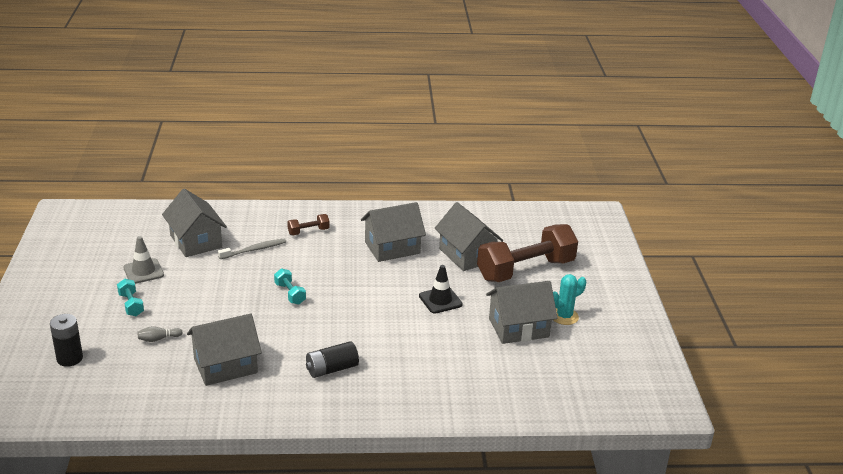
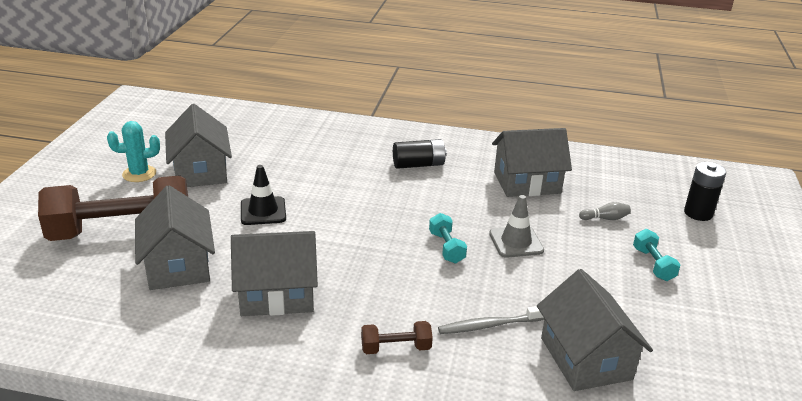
camera: 165 degrees left, 0 degrees up
grey traffic cone [123,236,164,284] -> grey traffic cone moved to [489,195,544,258]
grey house [486,281,558,344] -> grey house turned 75 degrees clockwise [165,104,232,187]

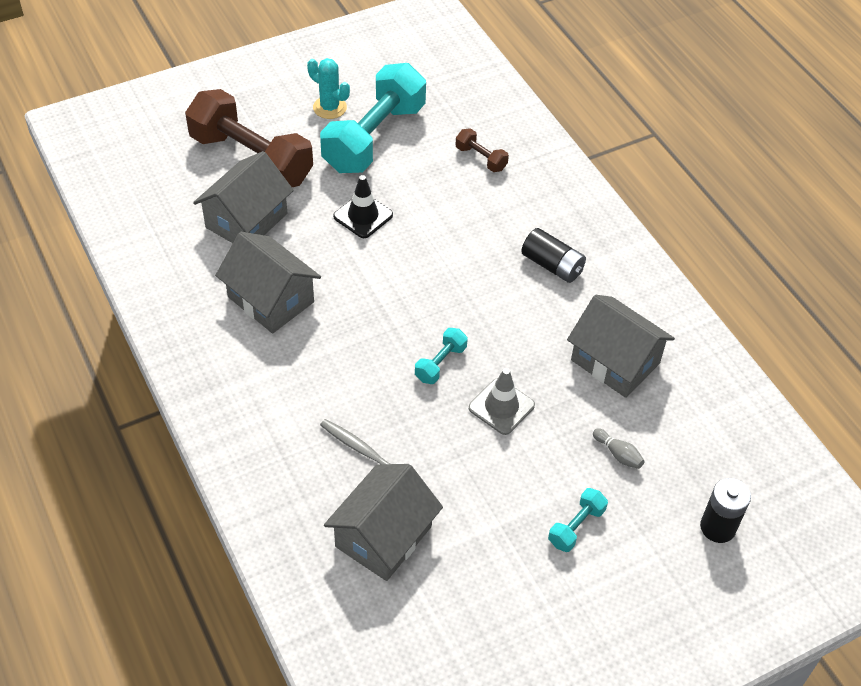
camera: 50 degrees right, 20 degrees up
grey house [165,104,232,187] -> turquoise dumbbell [320,63,426,173]
brown dumbbell [361,321,433,354] -> brown dumbbell moved to [455,128,509,172]

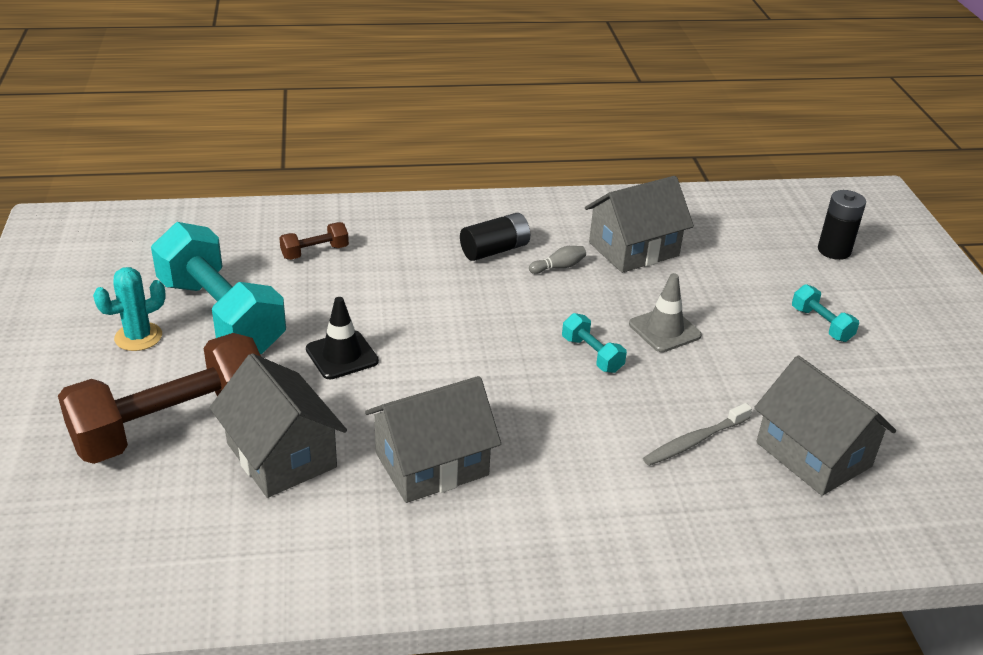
camera: 70 degrees left, 15 degrees down
grey bowling pin [593,428,645,469] -> grey bowling pin moved to [529,246,586,274]

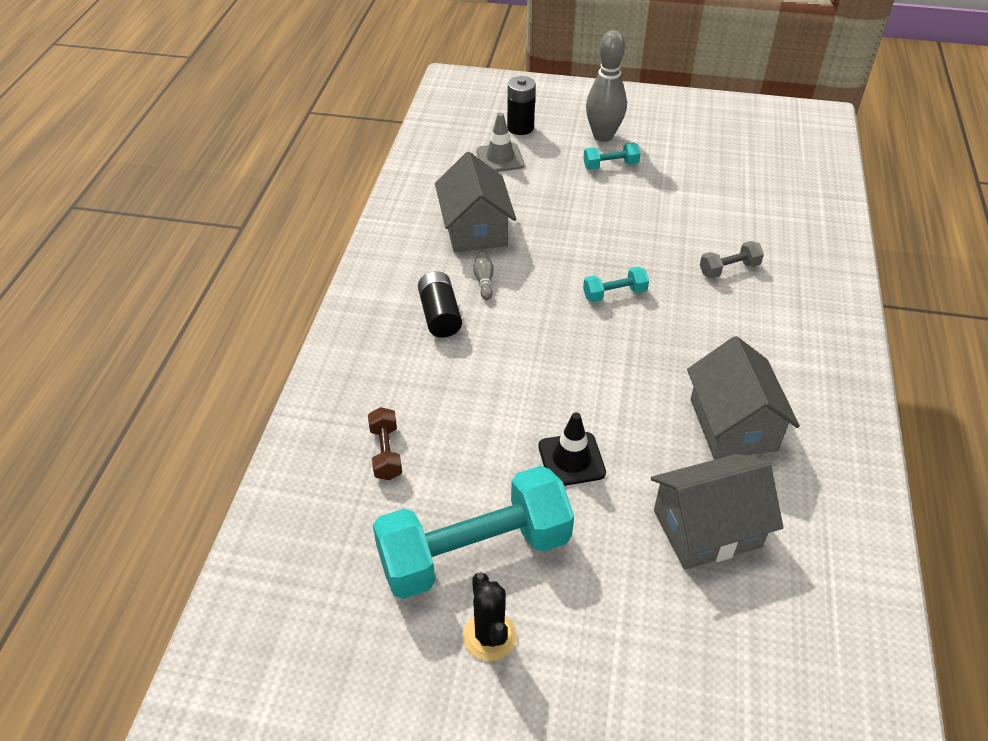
camera: 70 degrees left, 10 degrees up
brown dumbbell [58,333,261,464] -> none
turquoise cactus [93,267,166,351] -> black cactus [463,572,517,661]
grey traffic cone [629,273,702,352] -> grey traffic cone moved to [476,113,525,172]
grey toothbrush [643,403,752,466] -> grey dumbbell [700,241,764,278]
grey house [754,356,896,496] -> none
none -> grey bowling pin [586,30,627,142]

